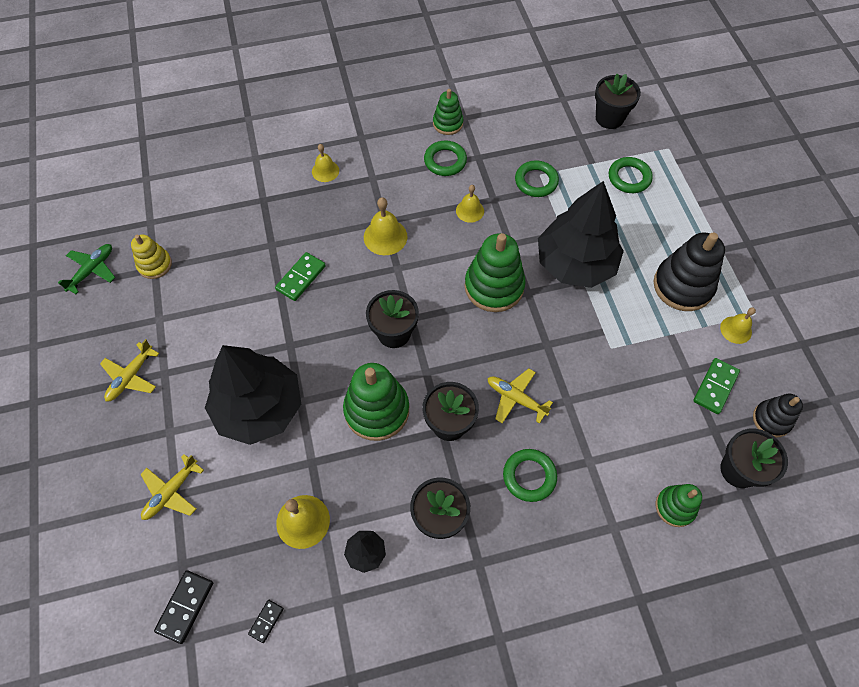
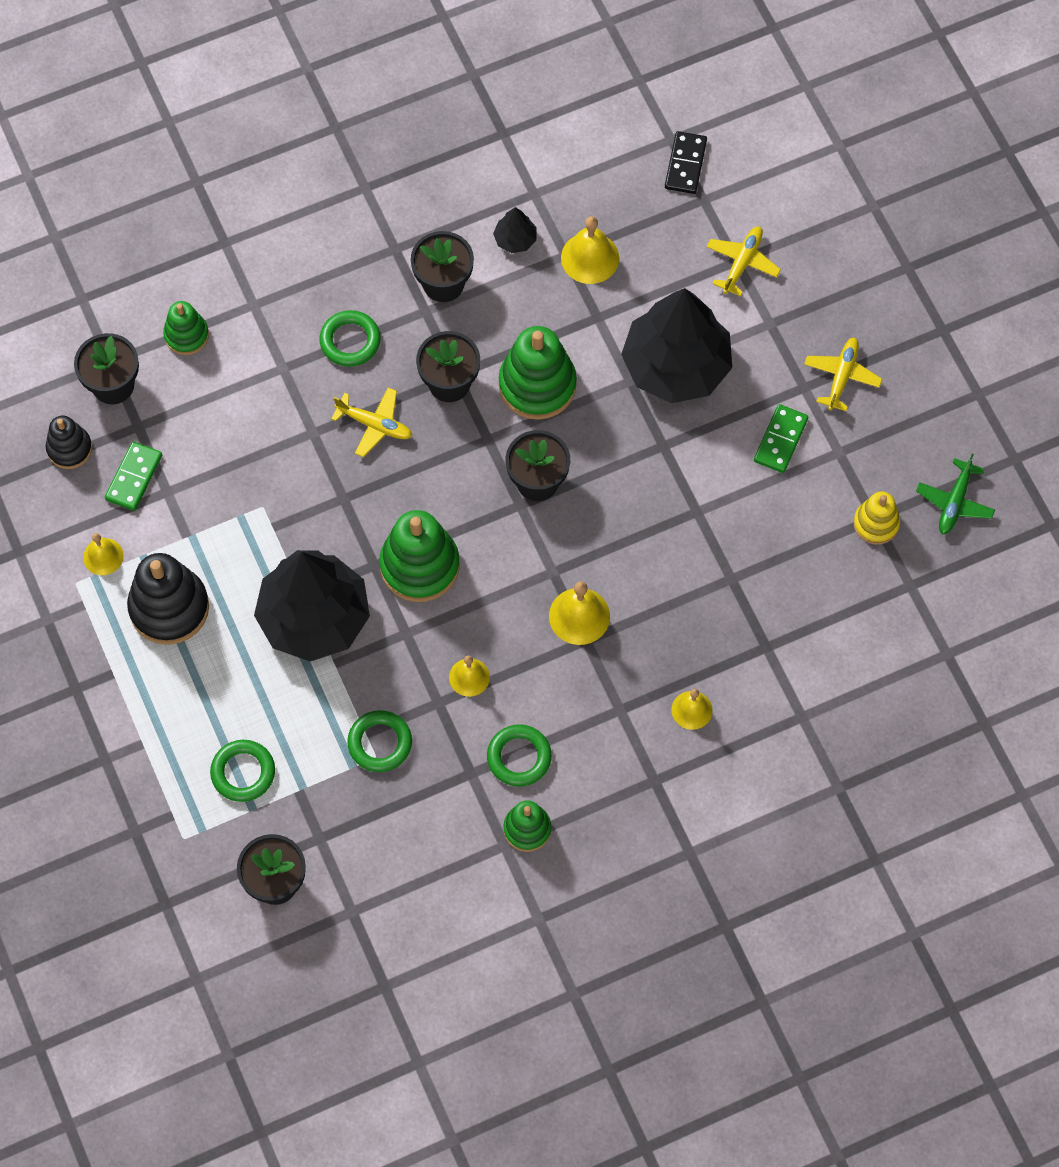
camera: 170 degrees right, 5 degrees up
black domino [248,600,284,643] -> none
green domino [275,252,326,301] -> green domino moved to [754,404,808,473]

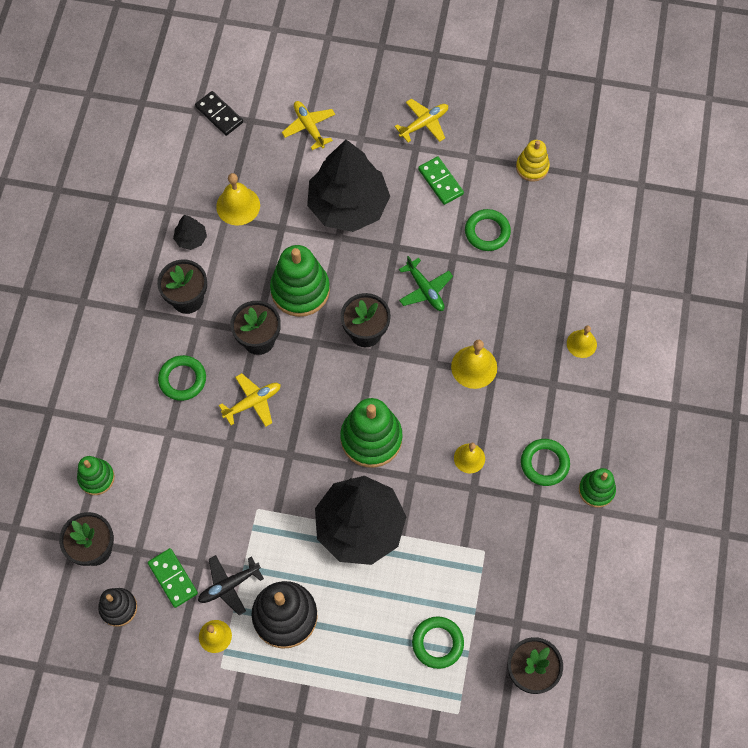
camera: 55 degrees left, 0 degrees up
green ring [347,710,412,772] -> green ring moved to [465,209,511,251]
yellow plane [804,337,882,411] -> yellow plane turned 90 degrees clockwise [394,99,448,142]
green plane [916,454,995,535] -> green plane moved to [399,256,453,311]
none -> black plane [198,555,264,615]

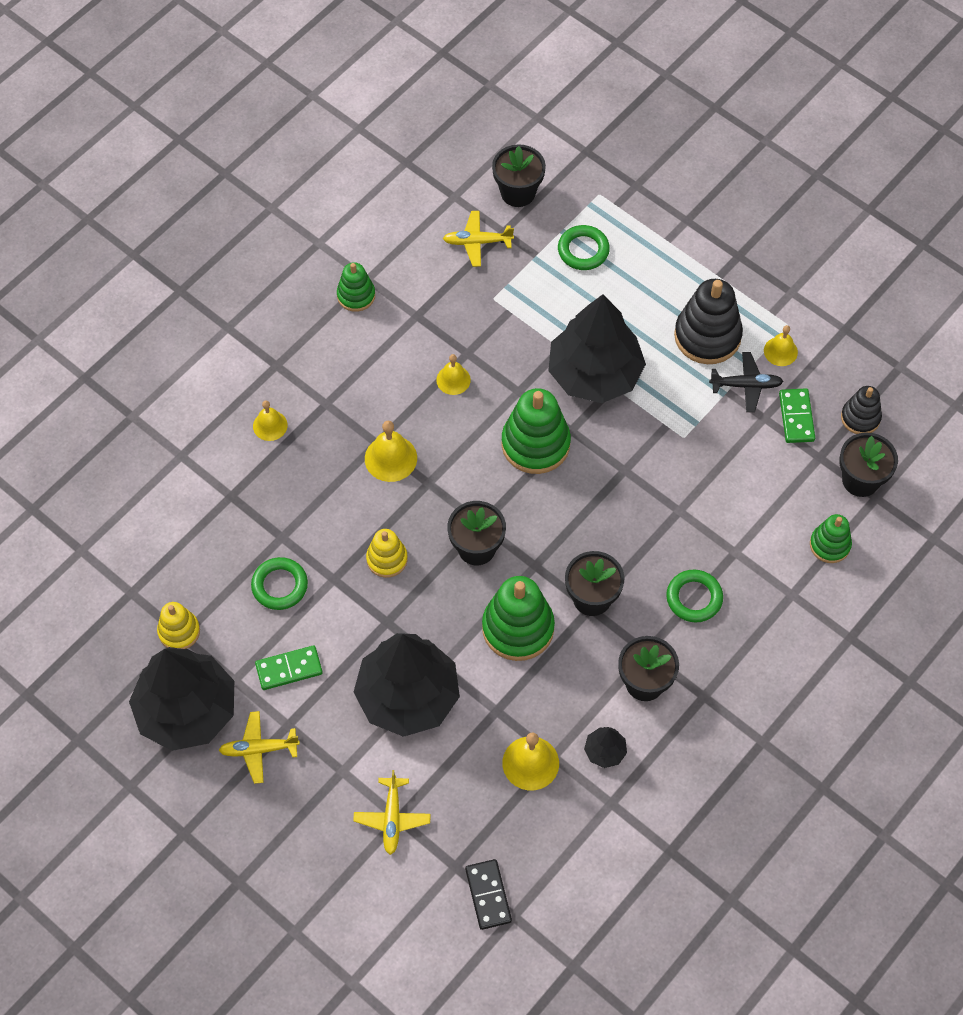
camera: 150 degrees left, 5 degrees down
yellow plane [219,373,281,427] -> yellow plane moved to [443,211,514,267]
green plane [399,256,453,311] -> yellow stacking toy [366,529,408,578]
green domino [418,156,464,205] -> green domino turned 75 degrees clockwise [255,645,323,690]
green ring [521,439,570,486] -> none
none -> black tree [129,647,234,751]

